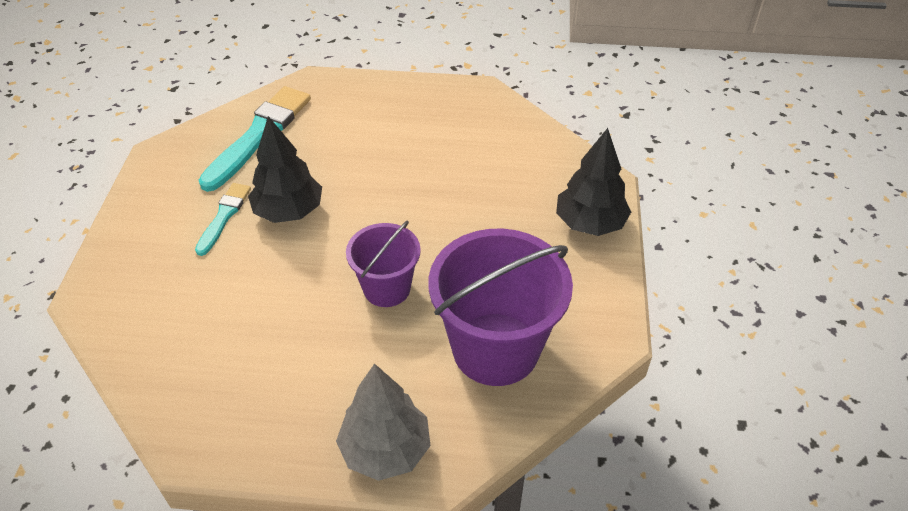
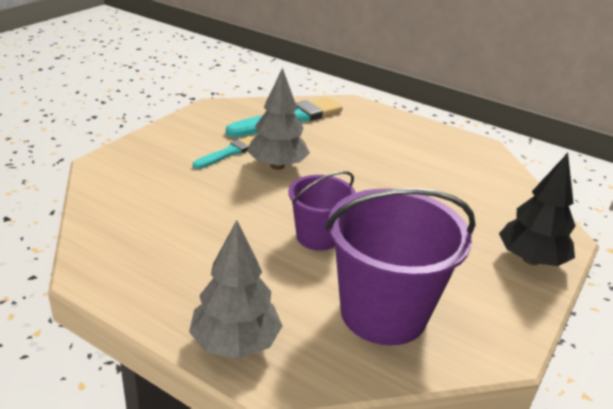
camera: 25 degrees right, 15 degrees down
black tree [248,116,322,223] -> grey tree [247,68,310,170]

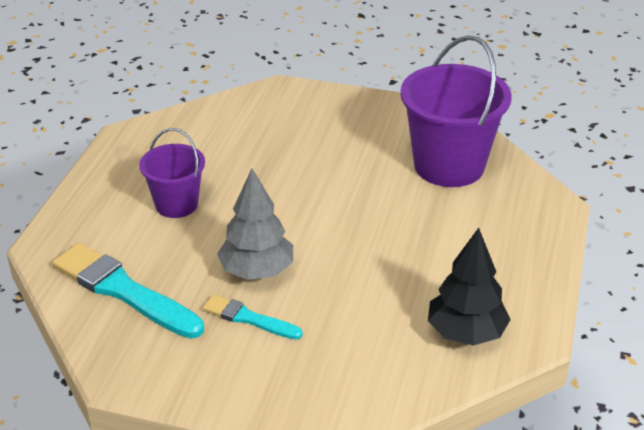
camera: 105 degrees left, 5 degrees up
grey tree [189,220,282,359] -> none
purple bucket [288,171,356,251] -> purple bucket moved to [139,128,205,218]
black tree [499,153,575,266] -> black tree moved to [428,228,511,346]

